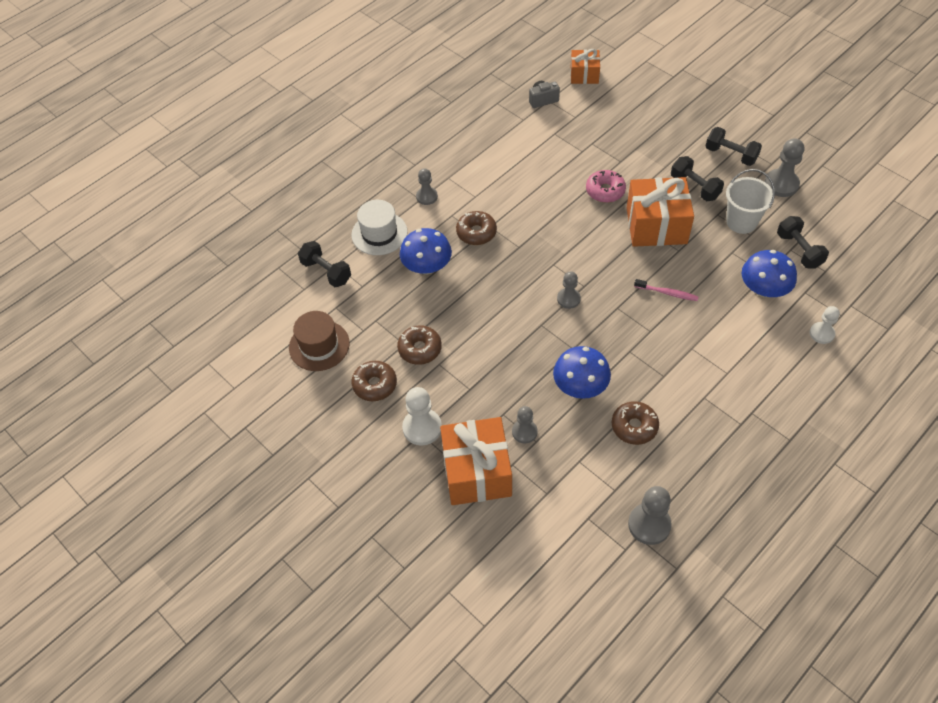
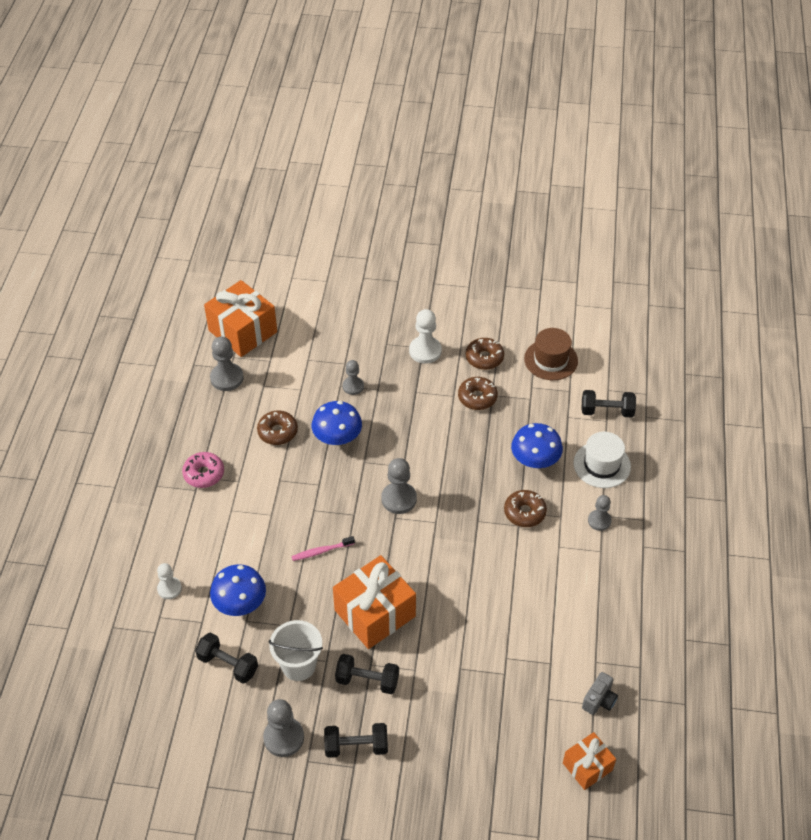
camera: 140 degrees right, 5 degrees down
orange gift [440,417,512,505] -> orange gift moved to [204,280,277,357]
grey pawn [557,271,581,309] -> grey pawn [381,458,417,514], size x1.55
pink donut [586,170,626,203] -> pink donut moved to [182,452,224,488]

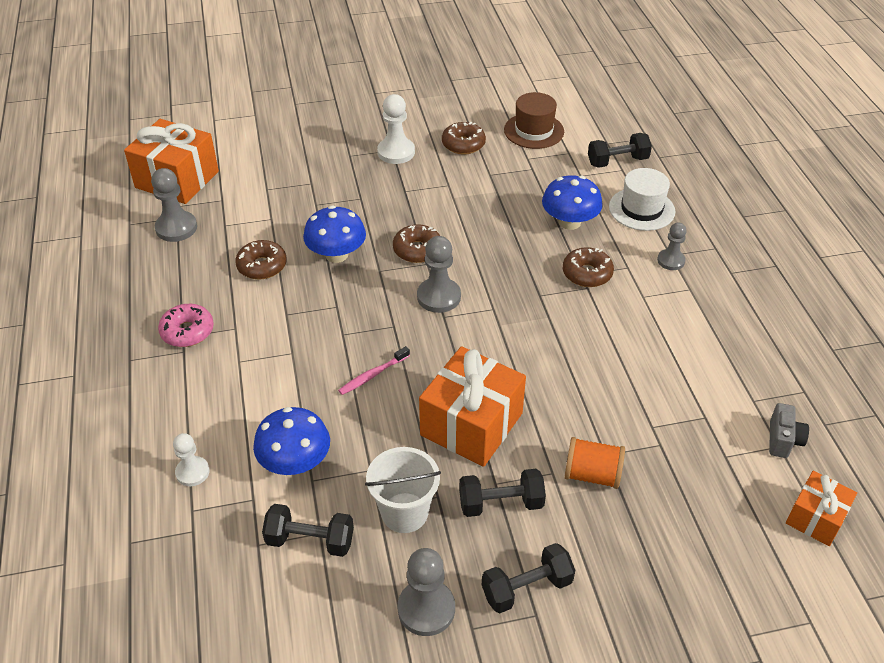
camera: 20 degrees left, 5 degrees down
grey pawn [343,360,364,395] -> none
brown donut [458,377,498,410] -> brown donut moved to [393,224,440,263]
none -> orange spool [564,437,625,489]

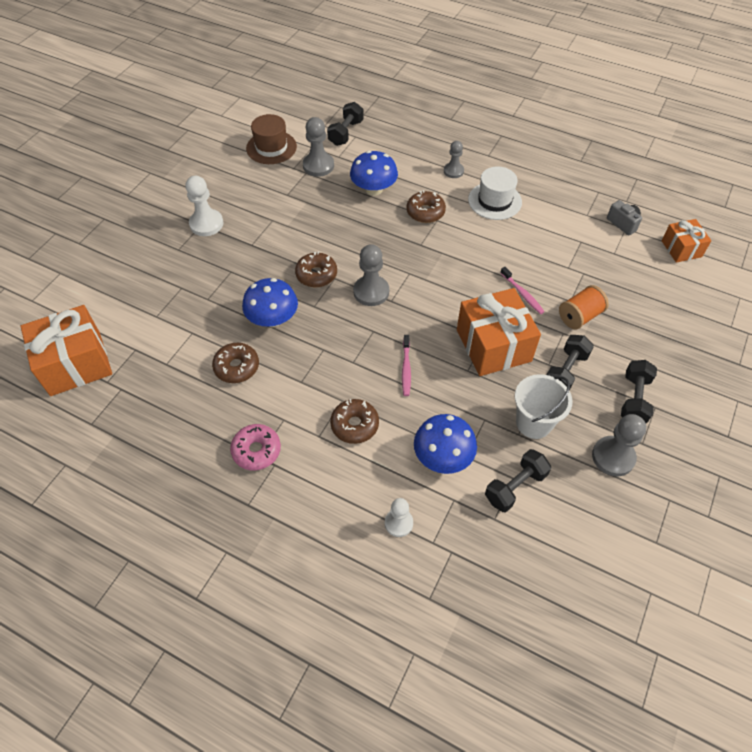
camera: 50 degrees left, 10 degrees up
grey pawn [151,168,197,242] -> grey pawn moved to [303,117,334,177]
brown donut [442,122,486,154] -> brown donut moved to [330,399,379,444]
white hat [609,168,675,231] -> white hat moved to [468,167,522,220]
none -> pink toothbrush [501,267,545,314]

